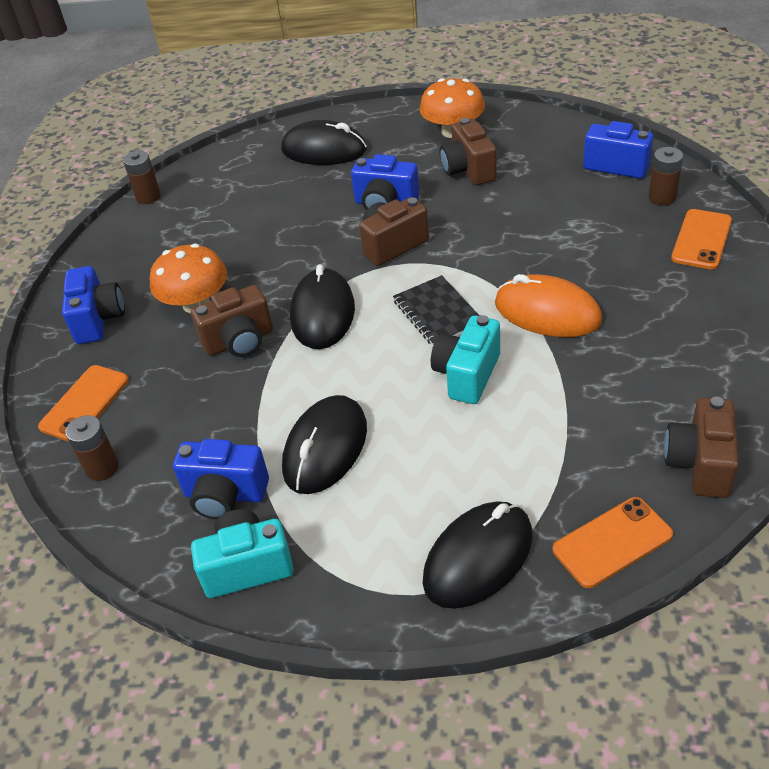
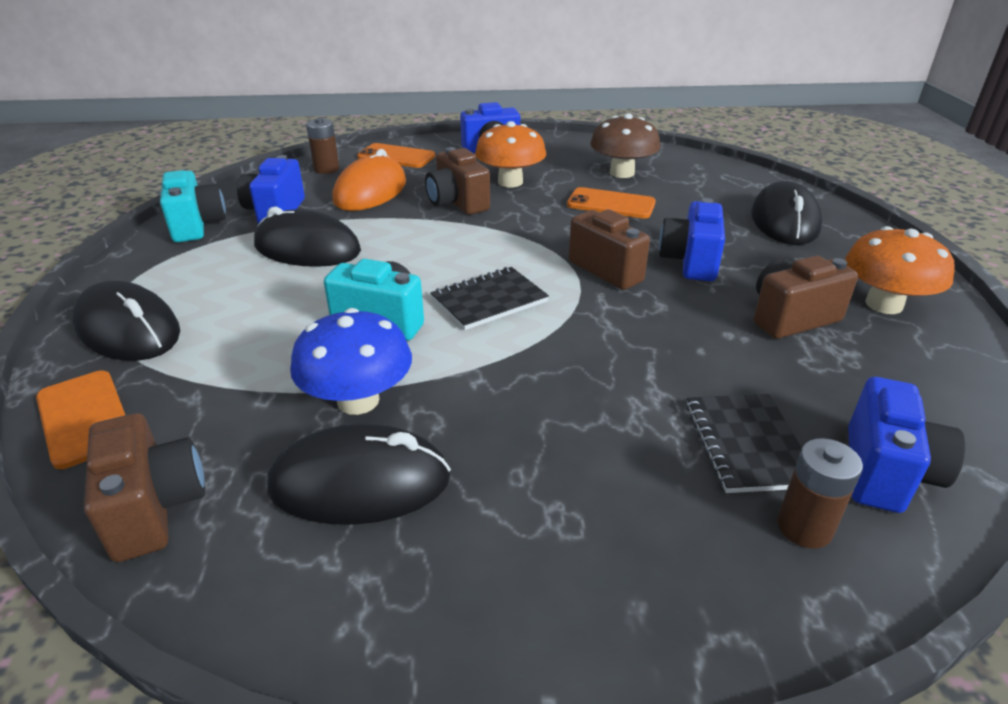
camera: 80 degrees right, 10 degrees down
brown battery [123,151,161,204] -> none
black mouse [290,264,355,349] -> black mouse moved to [268,424,451,525]
orange mouse [495,274,602,337] -> orange mouse moved to [332,149,406,211]
brown camera [664,397,739,498] -> brown camera turned 60 degrees clockwise [84,413,205,562]
orange phone [671,209,732,269] -> orange phone moved to [567,187,656,219]
none -> blue mushroom [290,308,412,415]
none -> brown mushroom [590,113,660,178]
none -> black notebook [686,394,802,493]

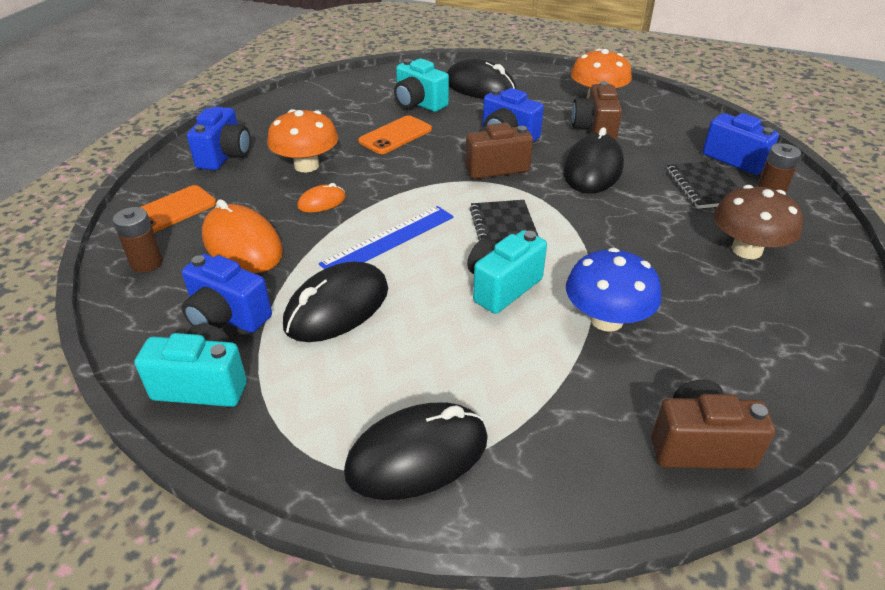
camera: 65 degrees left, 5 degrees up
orange phone [36,370,125,469] -> none
black mouse [268,424,451,525] -> black mouse moved to [563,127,624,193]
brown camera [425,147,490,215] -> orange mouse [297,183,346,212]
brown mushroom [590,113,660,178] -> brown mushroom moved to [714,185,803,259]
black notebook [686,394,802,493] -> black notebook turned 60 degrees clockwise [667,161,738,209]
none -> blue ruler [319,206,454,269]
none -> turquoise camera [394,59,449,112]

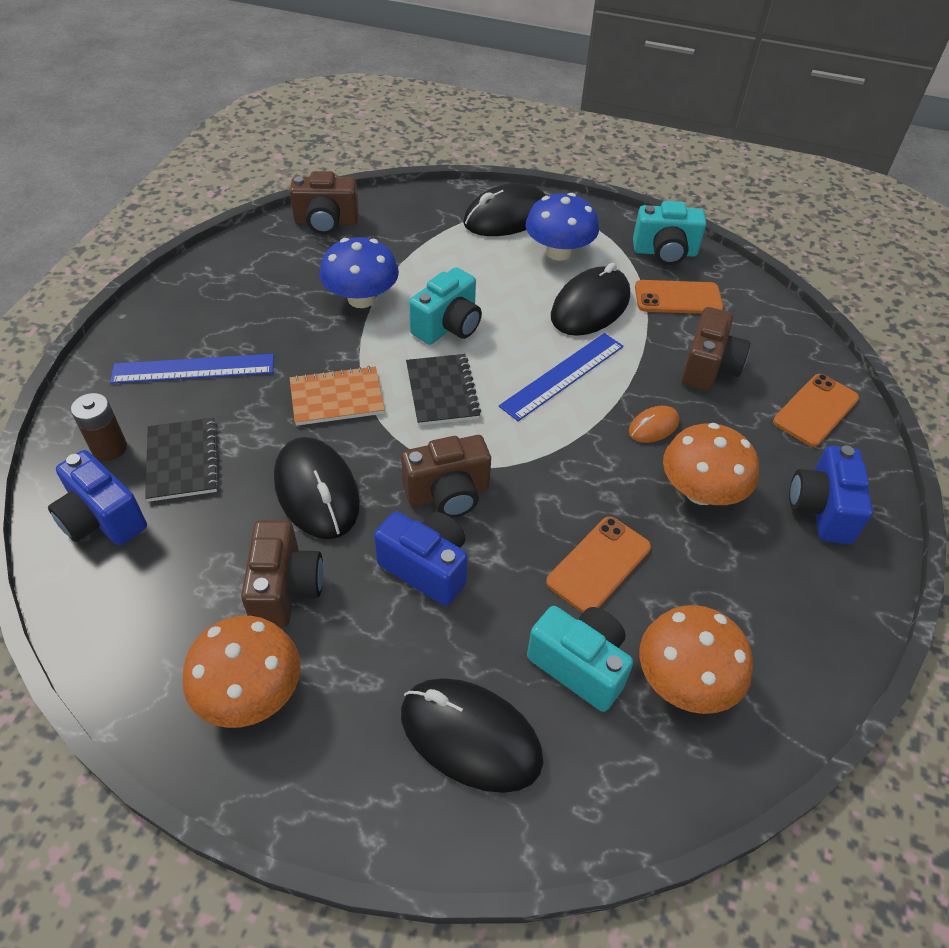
camera: 175 degrees right, 10 degrees up
brown battery [113,207,163,273] -> none
blue camera [182,254,272,333] -> orange phone [635,280,724,314]
orange mouse [202,199,283,273] -> brown camera [682,307,750,391]
black mouse [563,127,624,193] -> black mouse turned 45 degrees counterclockwise [274,437,360,539]
brown mushroom [714,185,803,259] -> blue ruler [110,354,274,384]
none -> orange notebook [290,366,385,426]
none -> blue mushroom [526,193,599,261]
none -> orange mushroom [639,605,753,714]

